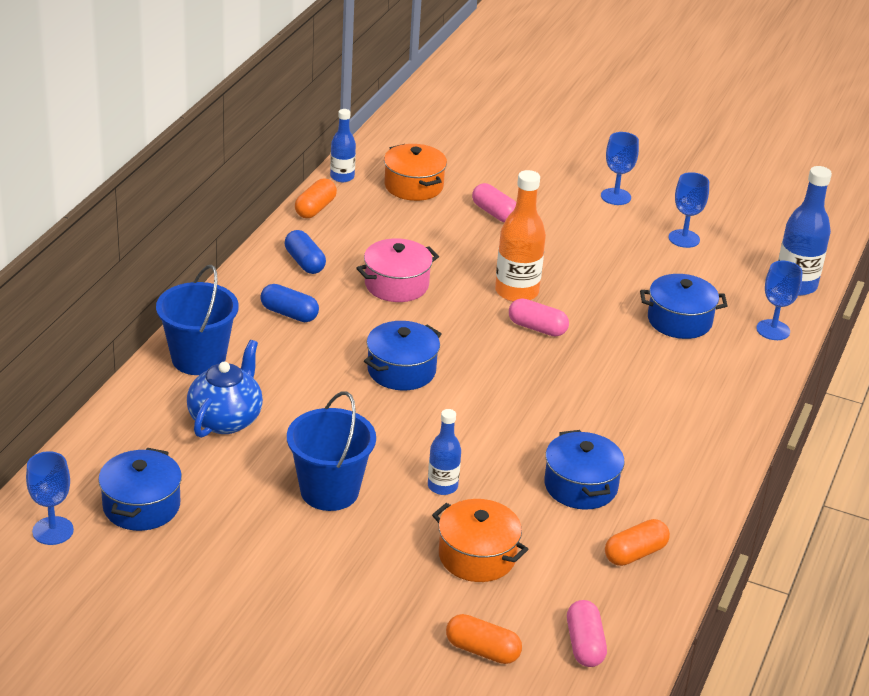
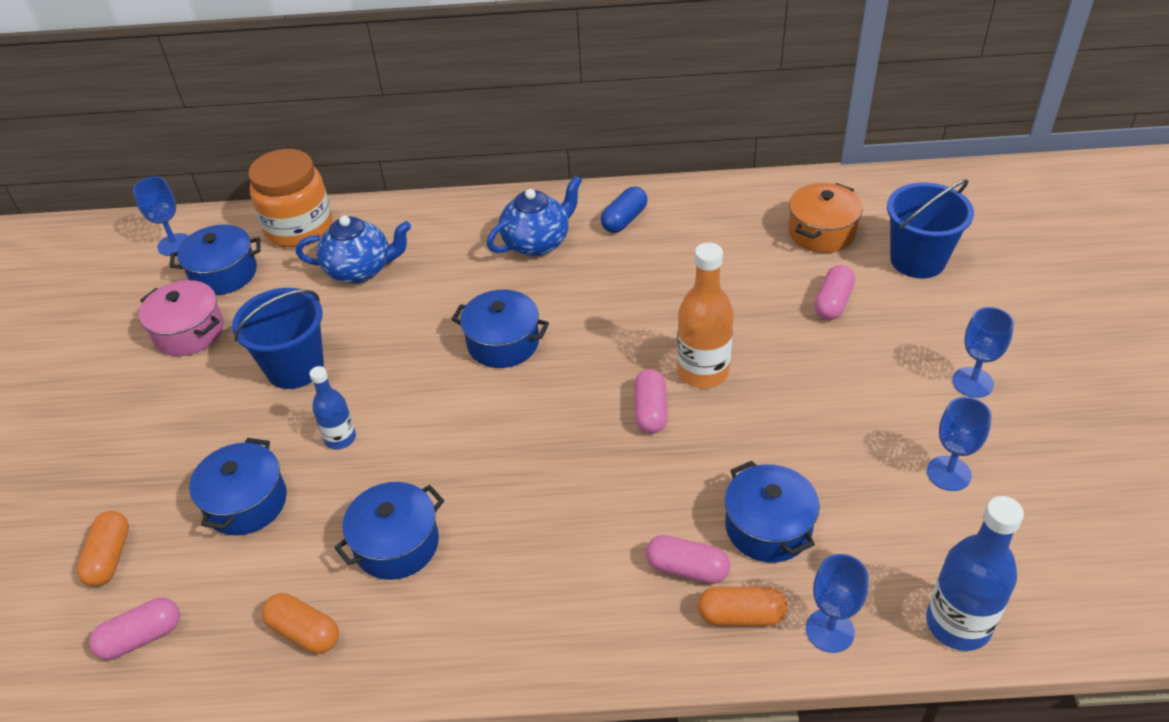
camera: 70 degrees right, 10 degrees up
blue bucket [156,265,239,375] -> blue bucket moved to [887,179,974,278]
blue capsule [260,284,319,322] -> blue teapot [487,176,582,257]
orange capsule [295,178,337,218] -> orange capsule moved to [698,587,787,626]
blue bottle [330,109,356,182] -> none
pink pot [356,238,439,302] -> pink pot moved to [139,280,224,356]
orange pot [432,499,528,582] -> blue pot [189,438,287,535]
none -> orange jar [248,149,332,247]
none -> pink capsule [646,535,730,584]

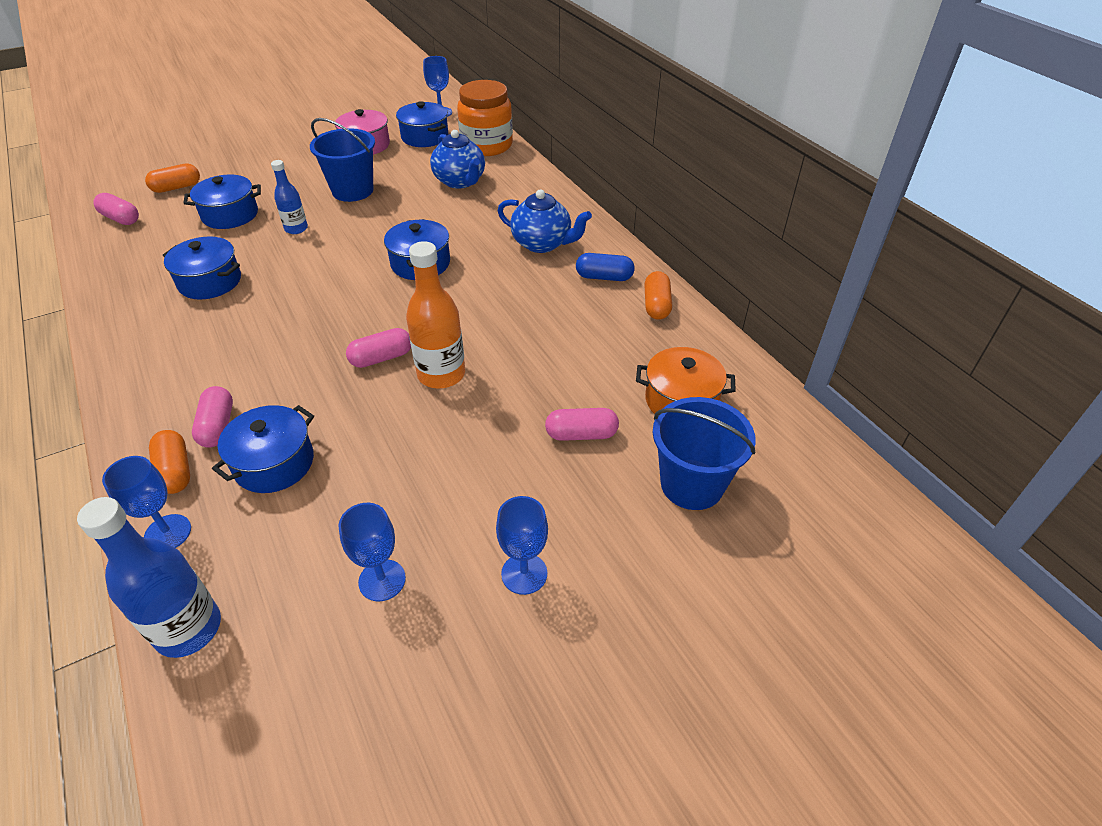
camera: 60 degrees right, 0 degrees up
orange capsule [262,593,339,654] -> orange capsule moved to [644,271,672,320]

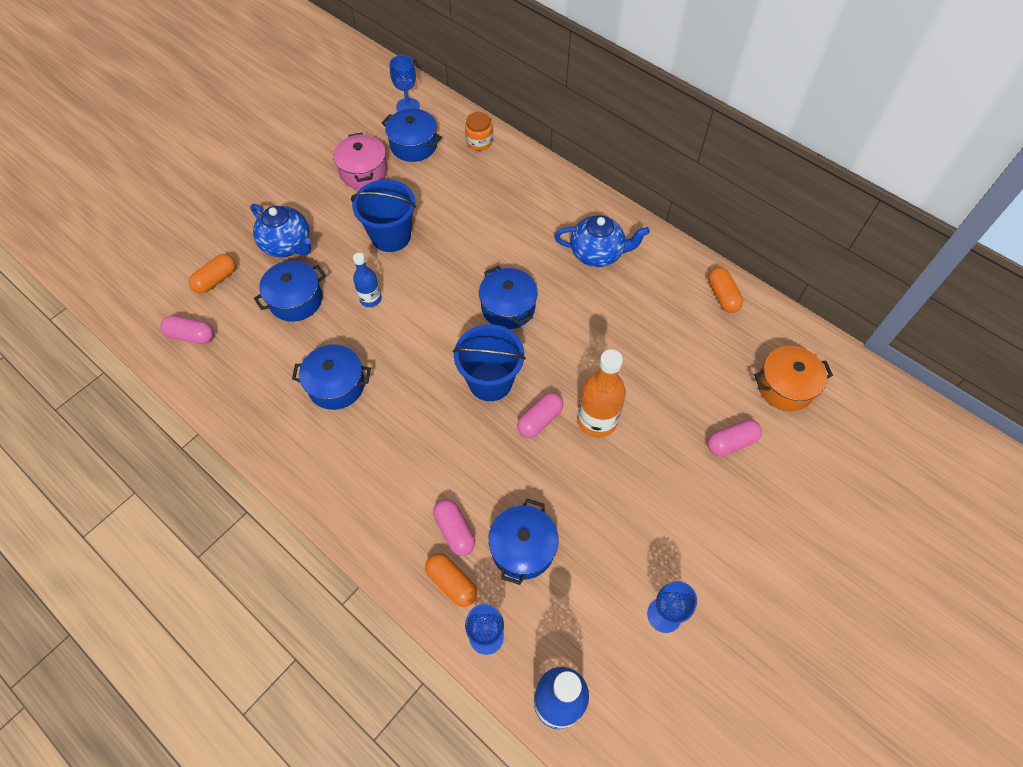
camera: 20 degrees left, 15 degrees up
blue teapot [430,130,485,189] -> blue teapot moved to [250,204,311,257]
orange jar [457,80,513,156] -> orange jar [465,112,493,151], size x0.52
blue goblet [496,496,548,595] -> none
blue capsule [576,253,635,281] -> none
blue bucket [653,397,756,510] -> blue bucket moved to [453,324,526,401]

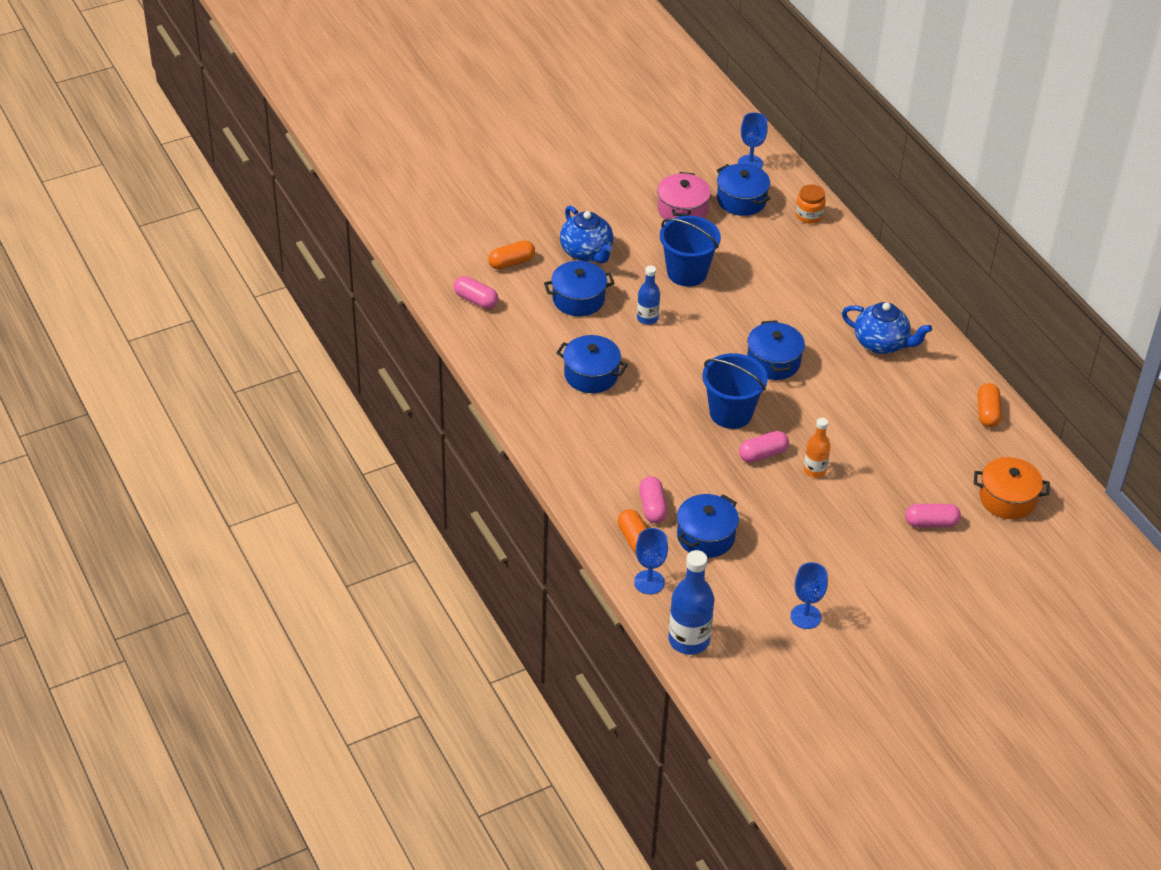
camera: 20 degrees right, 15 degrees down
orange bottle [577,349,626,438] -> orange bottle [804,418,831,478], size x0.60

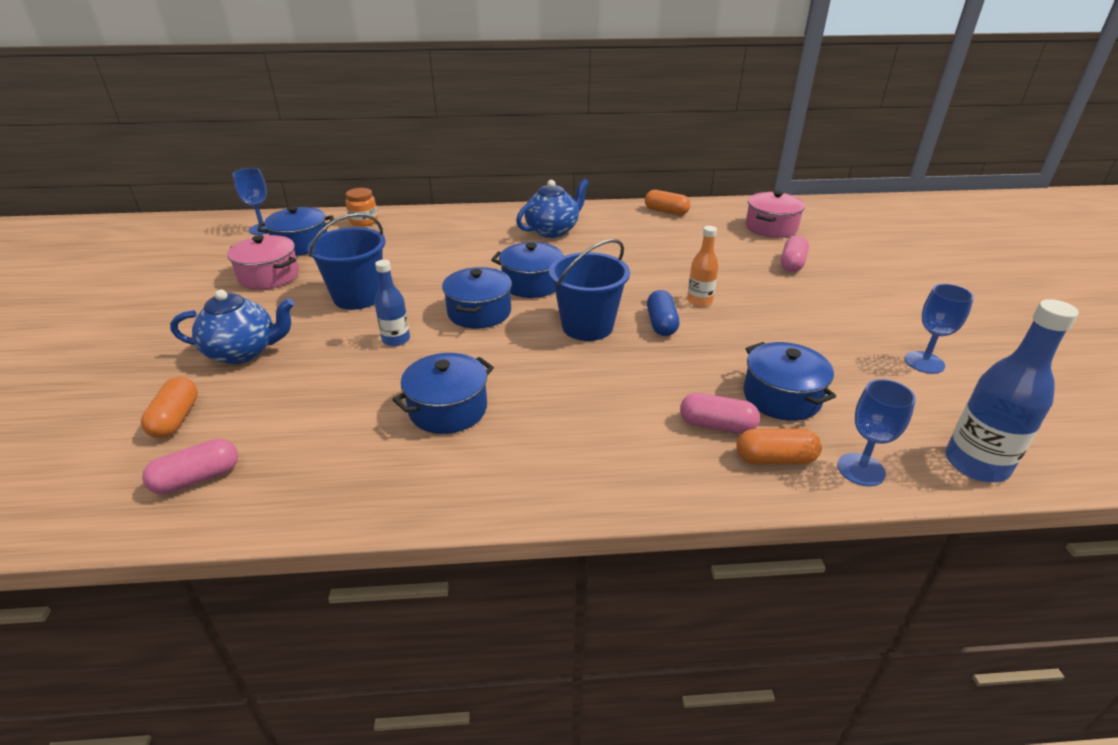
camera: 65 degrees left, 10 degrees down
blue pot [544,261,614,316] -> blue pot moved to [442,267,512,329]
pink capsule [739,431,789,463] -> blue capsule [647,290,679,336]
orange pot [974,457,1050,519] -> pink pot [746,190,805,238]

